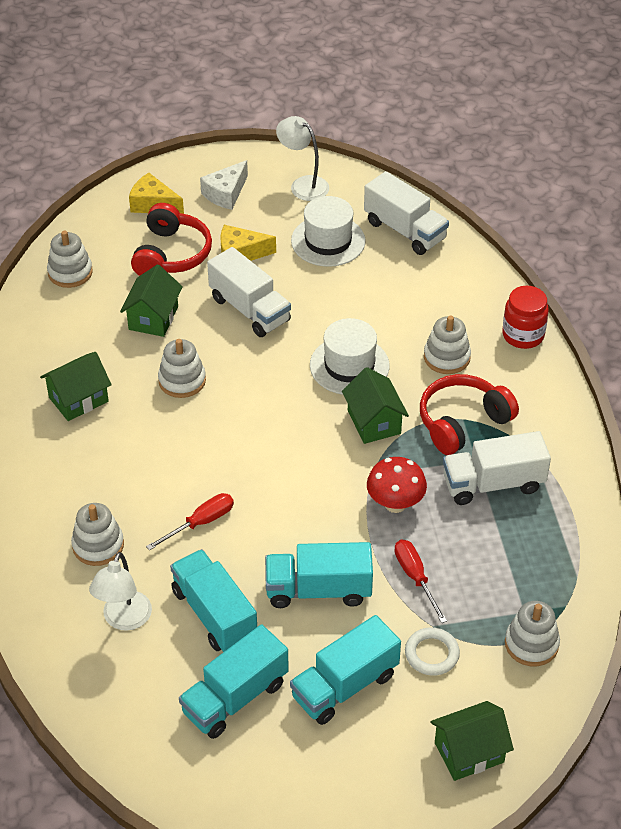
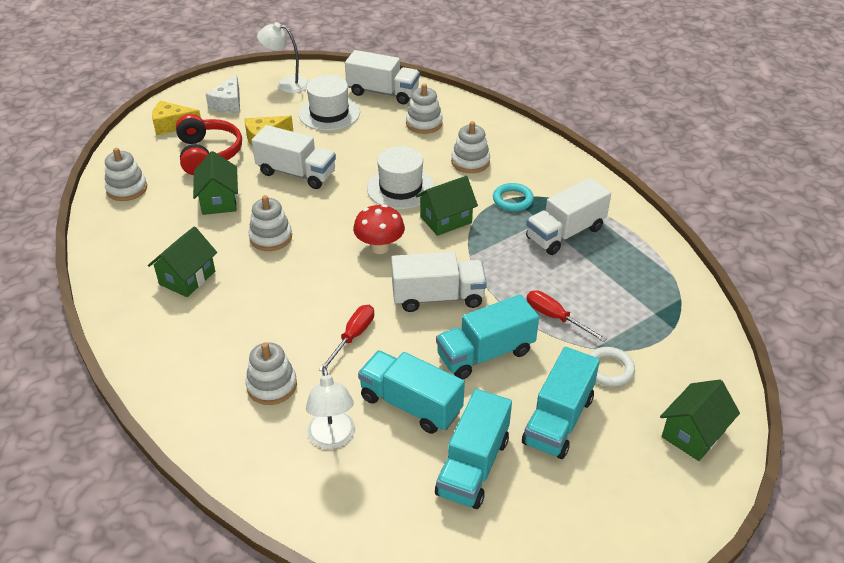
camera: 25 degrees left, 5 degrees down
green house [342,367,409,444] -> green house turned 75 degrees counterclockwise [416,176,478,236]
red mushroom [367,457,427,513] -> red mushroom moved to [353,204,405,254]
red headphones [420,374,519,455] -> turquoise ring [493,183,534,211]
red jar [502,286,549,349] -> none
white stacking toy [505,601,560,666] -> white stacking toy moved to [406,84,443,134]
none -> white truck [391,252,487,312]

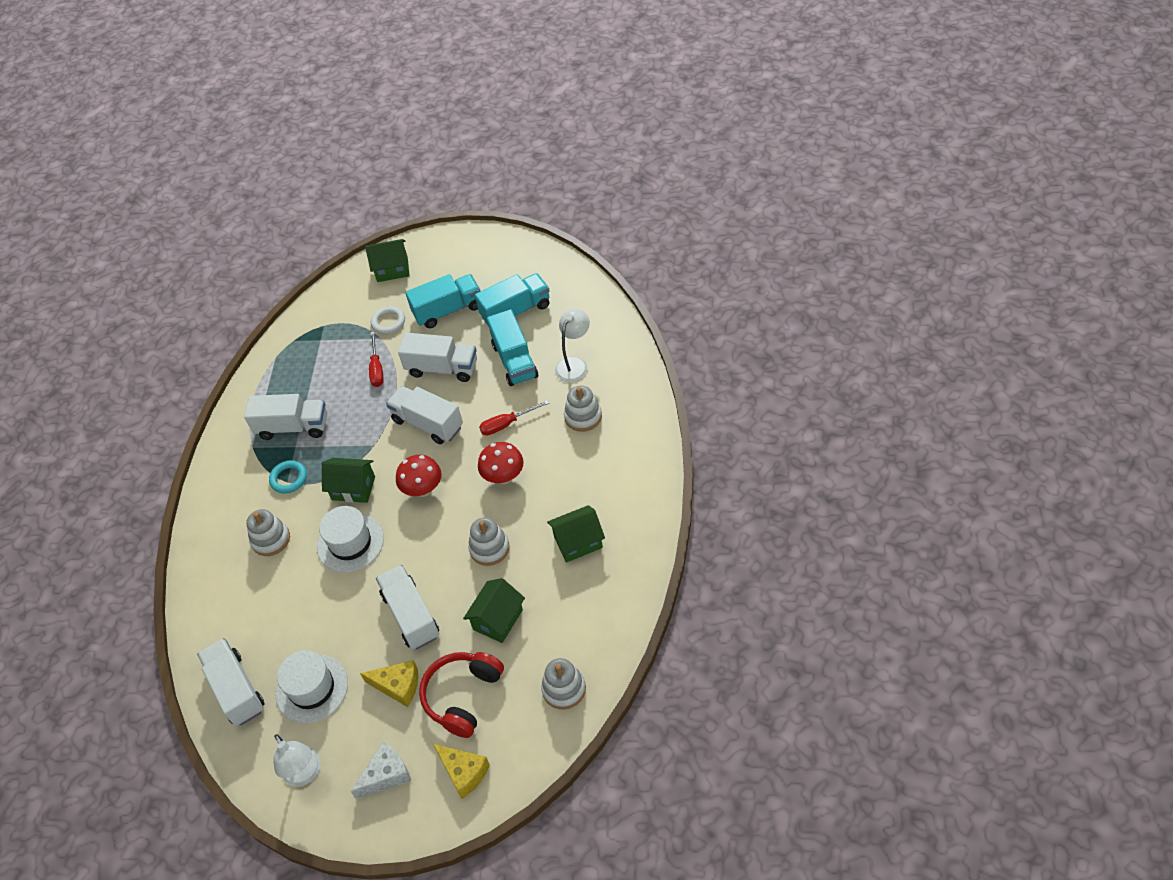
camera: 135 degrees left, 10 degrees up
white stacking toy [406,84,443,134] -> none
turquoise truck [436,294,539,379] -> white truck [398,333,477,382]
none -> red mushroom [478,442,524,484]

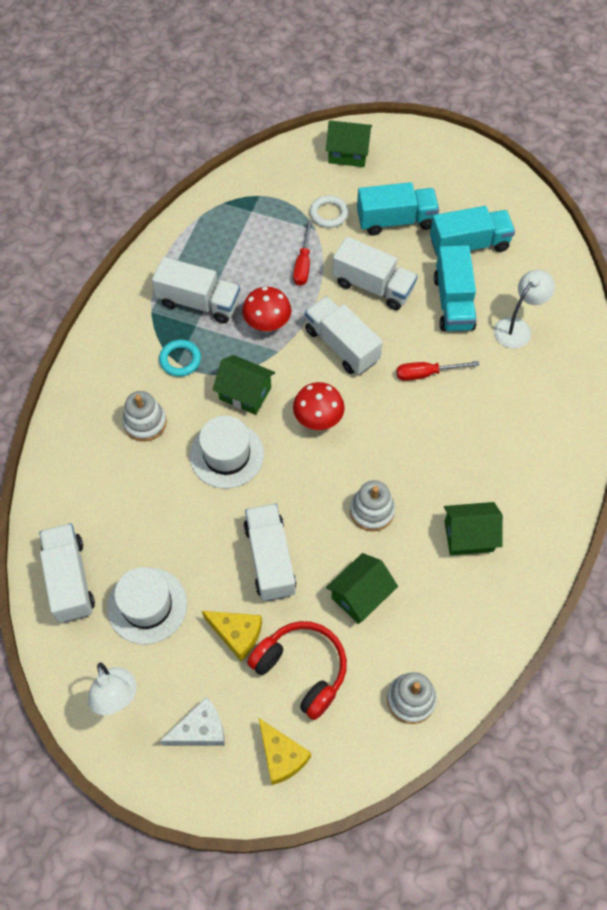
camera: 10 degrees right, 10 degrees up
red headphones [419,652,504,738] -> red headphones turned 90 degrees clockwise [247,621,347,720]
red mushroom [478,442,524,484] -> red mushroom moved to [242,287,291,332]
white stacking toy [564,386,602,432] -> none

